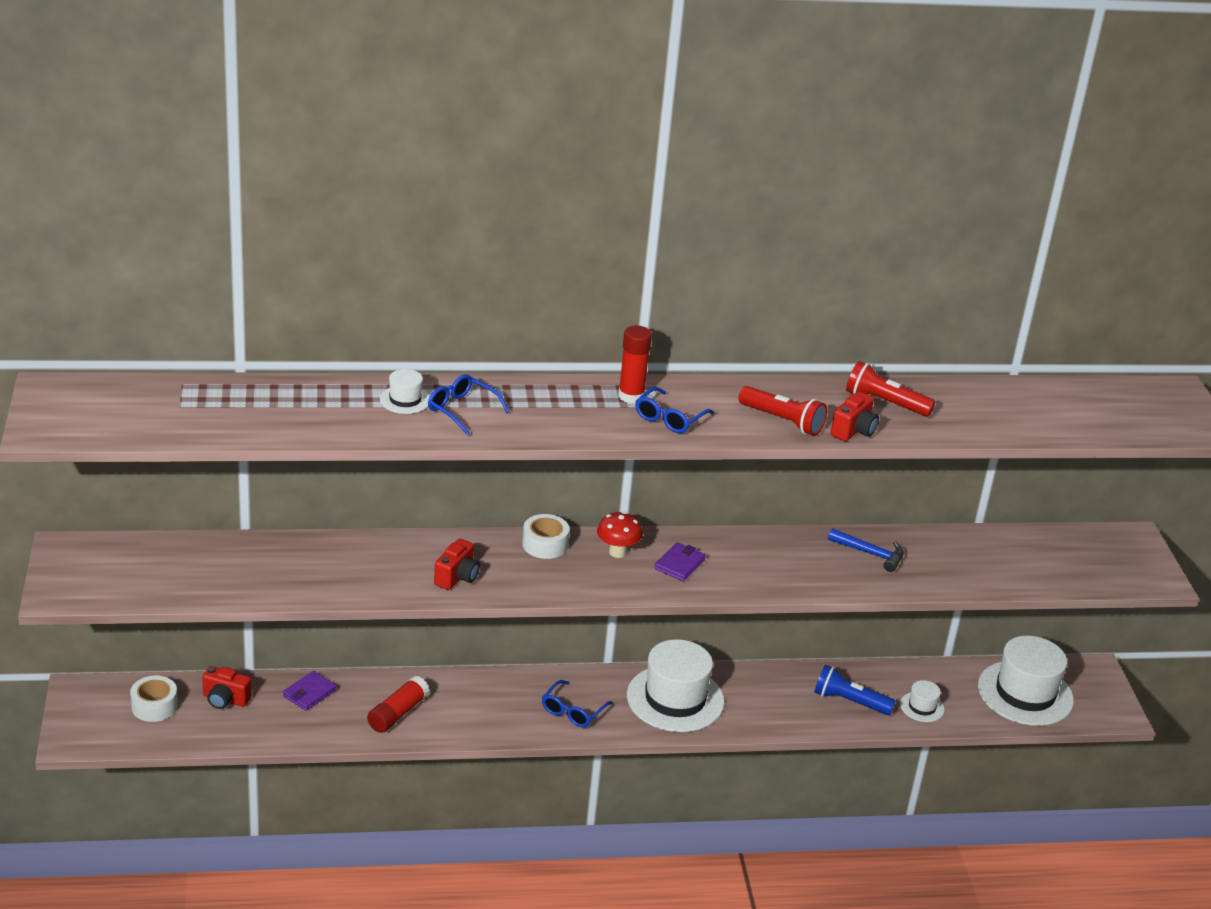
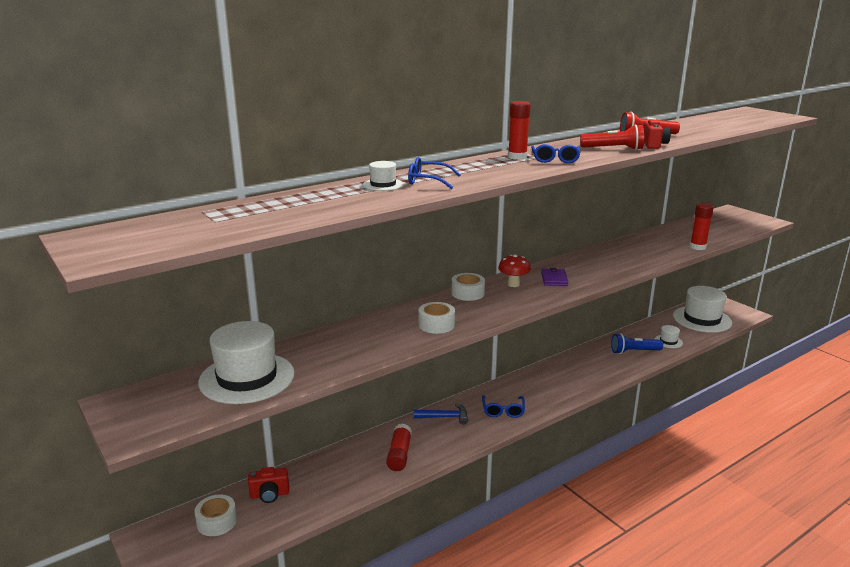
camera: 25 degrees left, 10 degrees down
purple wallet [283,671,336,711] -> none
red camera [434,539,480,590] -> white tape [419,302,455,334]
white hat [627,639,724,732] -> white hat moved to [198,321,295,404]
blue hammer [828,528,904,572] -> blue hammer moved to [414,403,468,425]
none -> red glue stick [690,203,714,250]

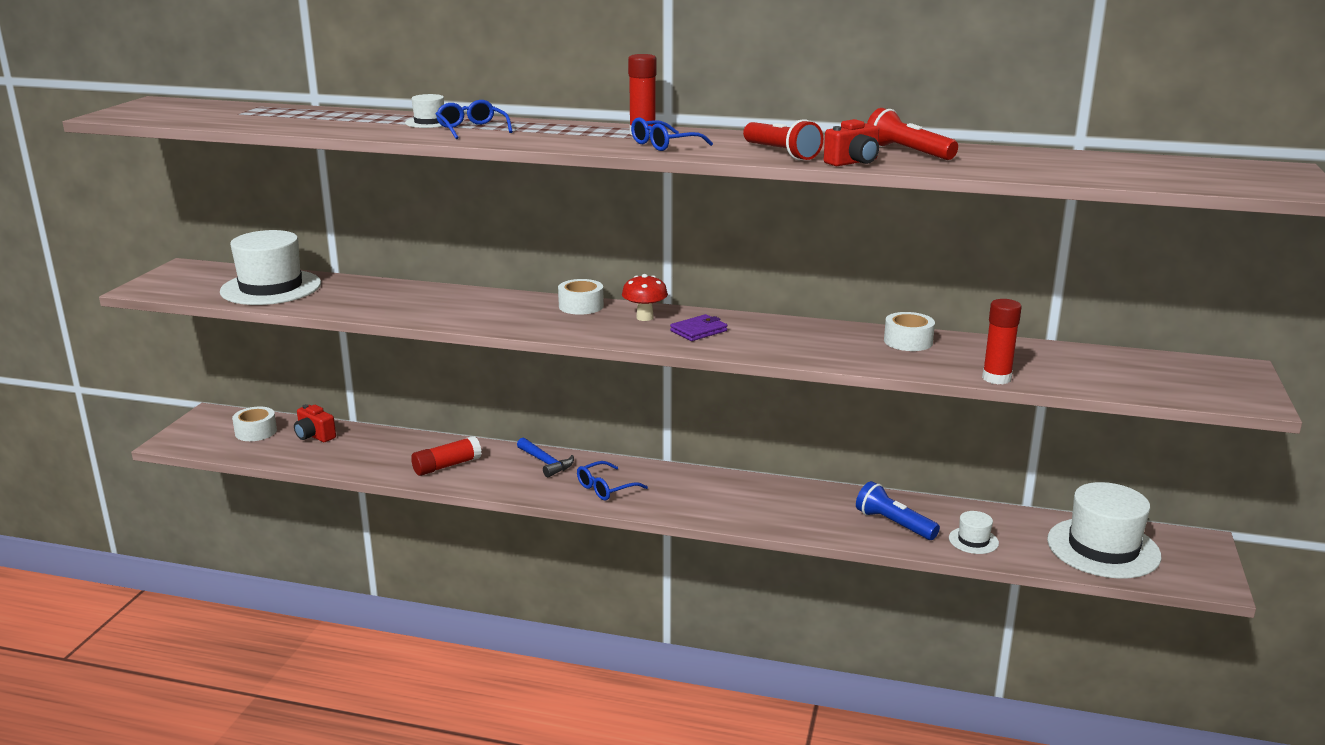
camera: 50 degrees right, 0 degrees up
white tape [419,302,455,334] -> white tape moved to [884,312,935,351]

